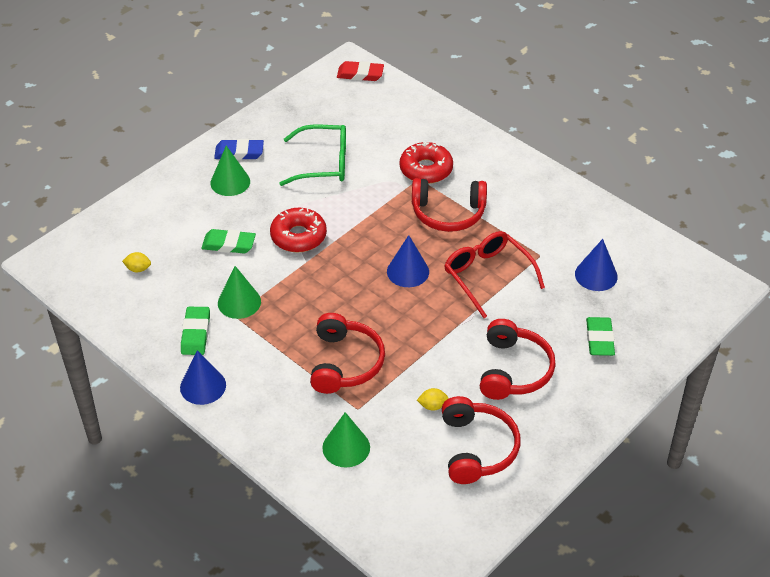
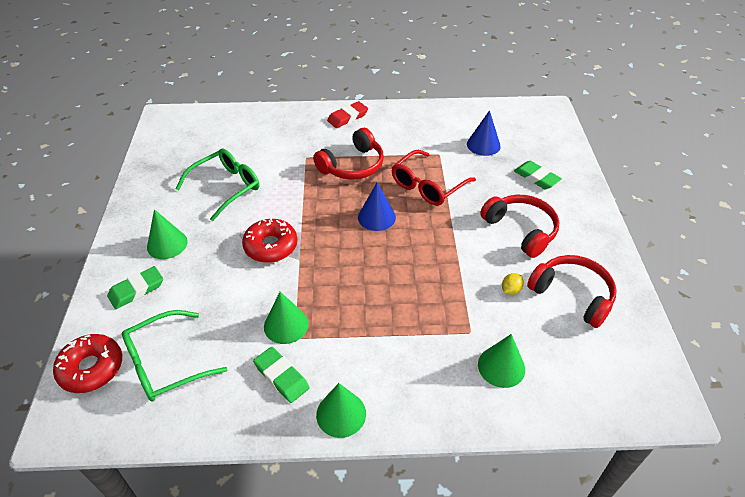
camera: 45 degrees left, 0 degrees up
yellow lemon [122,252,151,272] -> green glasses [122,310,227,401]
blue cone [180,350,226,405] -> green cone [316,383,366,438]
green eraser [201,229,256,253] -> green eraser moved to [107,266,163,309]
blue eraser [214,139,264,160] -> none
red headphones [310,313,385,394] -> none
red eraser [337,61,384,81] -> red eraser moved to [327,101,368,128]
red donut [399,141,453,184] -> red donut moved to [53,334,122,393]
red glasses [444,231,545,318] -> red glasses turned 60 degrees counterclockwise [391,150,476,206]

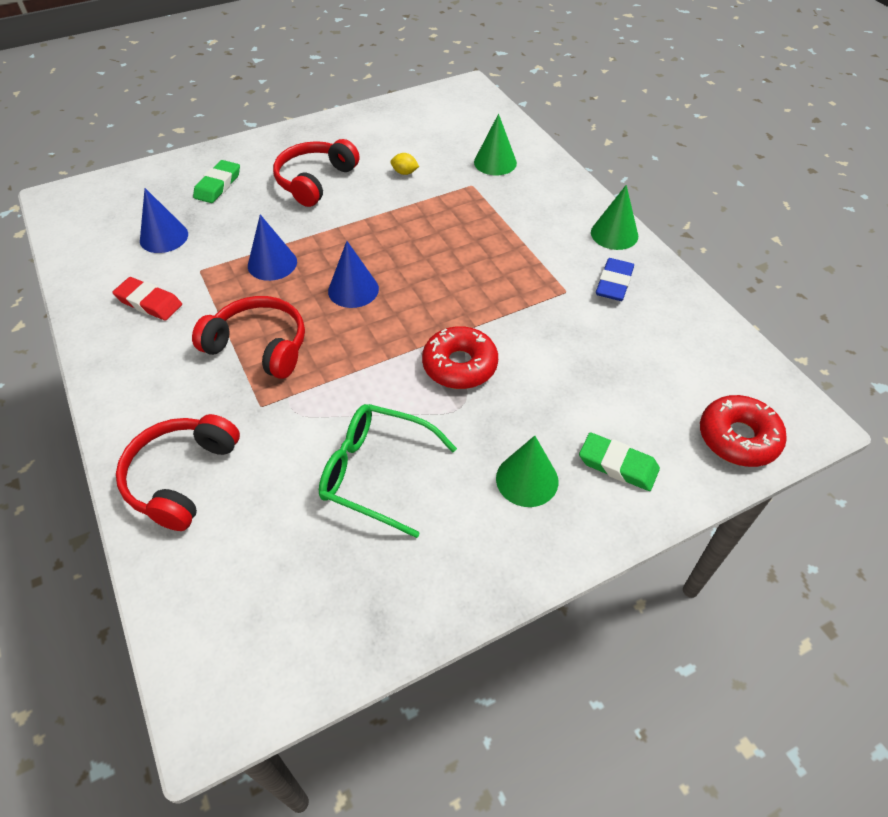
camera: 115 degrees left, 5 degrees up
green glasses [122,310,227,401] -> none
green eraser [253,347,310,403] -> blue eraser [596,258,634,301]
green cone [264,292,309,344] -> none
red eraser [327,101,368,128] -> red eraser moved to [112,277,182,320]
red glasses [391,150,476,206] -> blue cone [248,214,297,281]
red headphones [527,255,617,328] -> red headphones moved to [116,414,240,531]

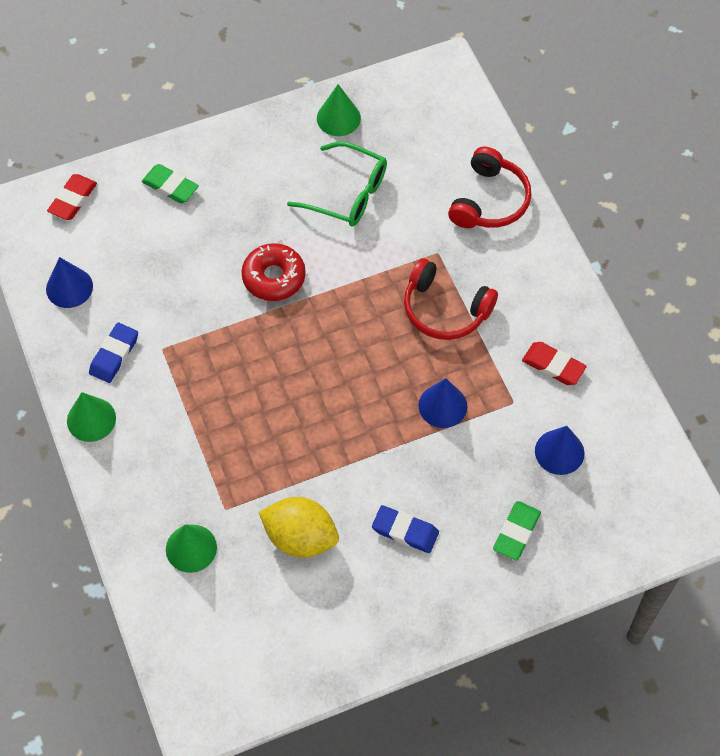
camera: 175 degrees left, 10 degrees up
red headphones [273,139,360,207] -> blue eraser [372,505,439,553]
blue cone [328,241,379,308] -> blue cone moved to [46,257,93,308]
yellow lemon [391,153,419,175] -> yellow lemon [259,497,339,557], size x2.41
green cone [496,436,558,507] -> green cone moved to [317,84,361,136]
red donut [700,395,787,467] -> red eraser [47,174,97,220]

